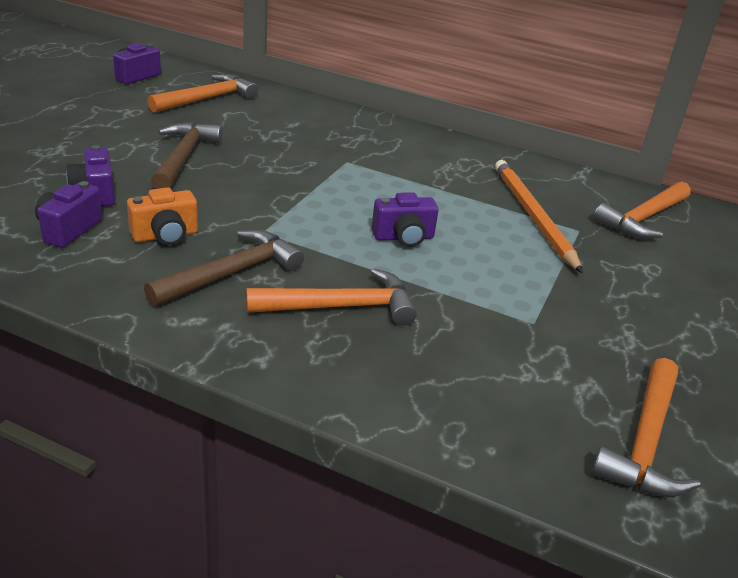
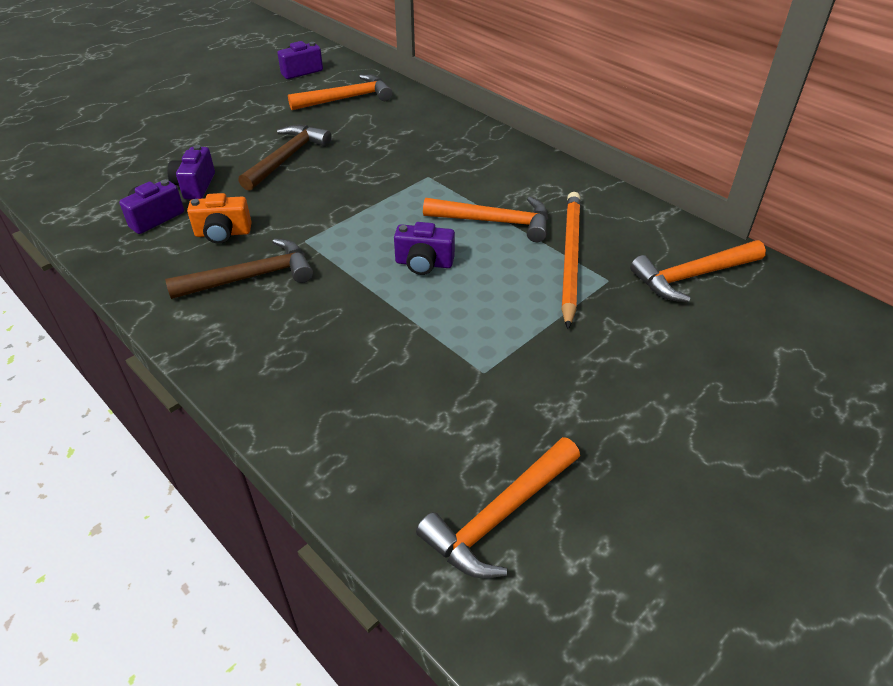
camera: 25 degrees right, 10 degrees up
orange hammer [246,268,417,326] -> orange hammer moved to [423,197,548,242]

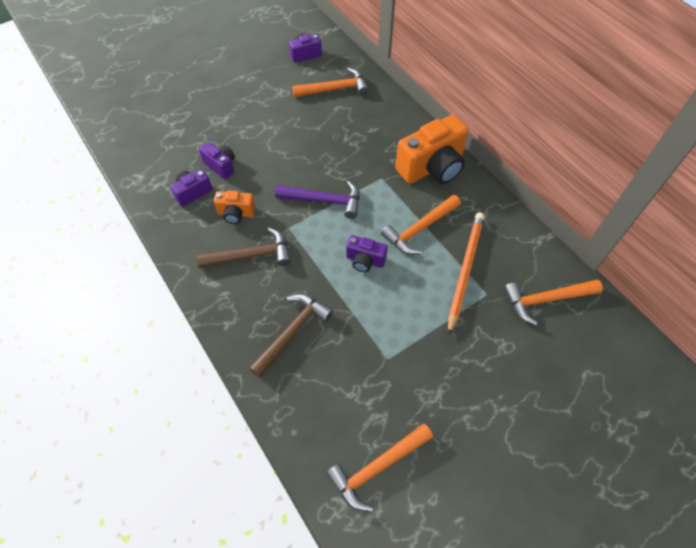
camera: 10 degrees right, 15 degrees up
purple camera [167,145,215,199] -> purple camera turned 120 degrees clockwise [199,142,235,179]
brown hammer [238,125,331,191] -> brown hammer moved to [249,294,333,378]
orange hammer [423,197,548,242] -> orange hammer turned 120 degrees clockwise [381,195,461,255]
none -> purple hammer [275,181,360,219]
none -> orange camera [395,115,469,184]

